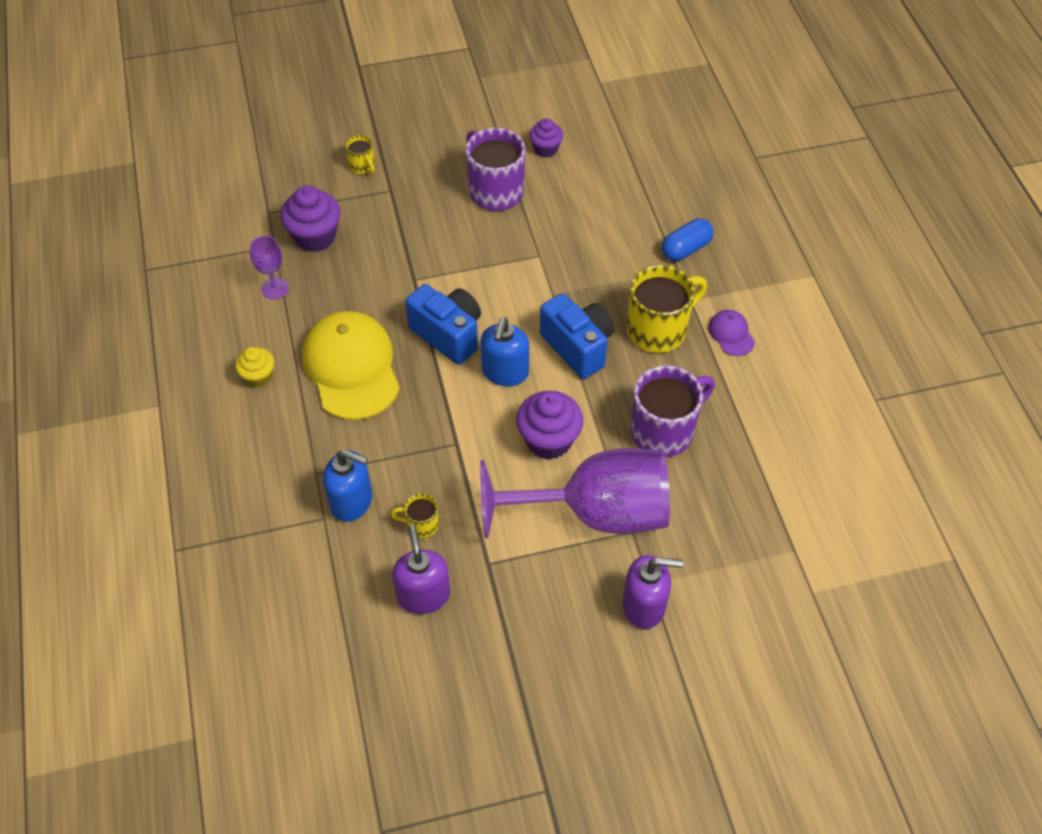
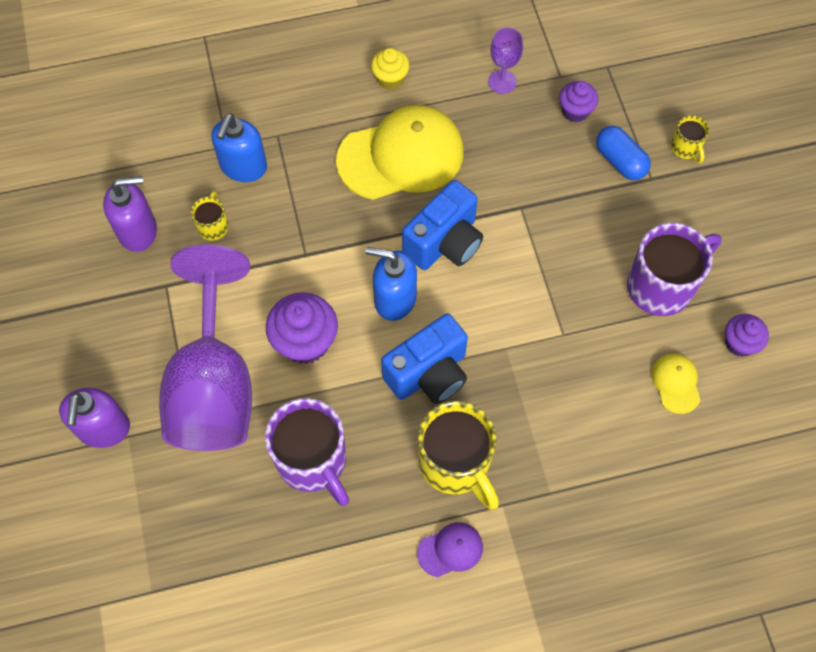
camera: 90 degrees right, 10 degrees up
purple cupcake [281,186,340,252] -> purple cupcake [559,81,598,122], size x0.61
yellow mug [345,135,375,174] -> yellow mug turned 75 degrees counterclockwise [671,115,709,163]
blue capsule [662,218,713,261] -> blue capsule moved to [596,126,651,180]
none -> yellow cap [651,354,700,414]

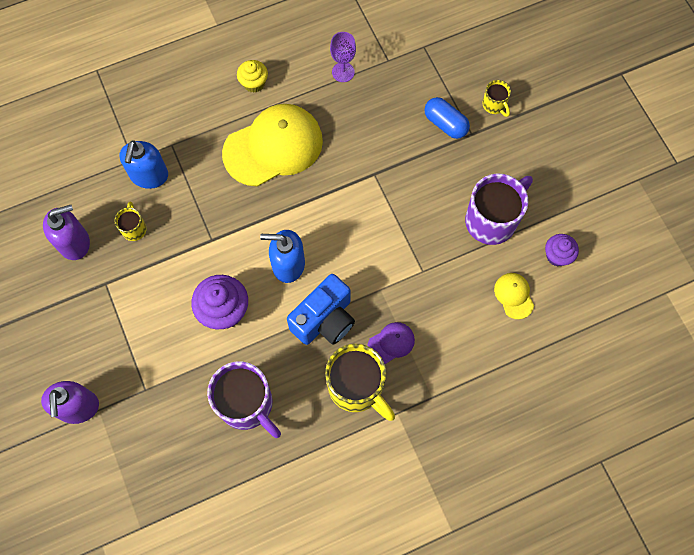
camera: 10 degrees left, 5 degrees up
purple goblet [159,244,252,451] -> none
blue camera [402,180,483,270] -> none
purple cap [417,522,483,577] -> purple cap moved to [368,322,415,364]
purple cupcake [559,81,598,122] -> none

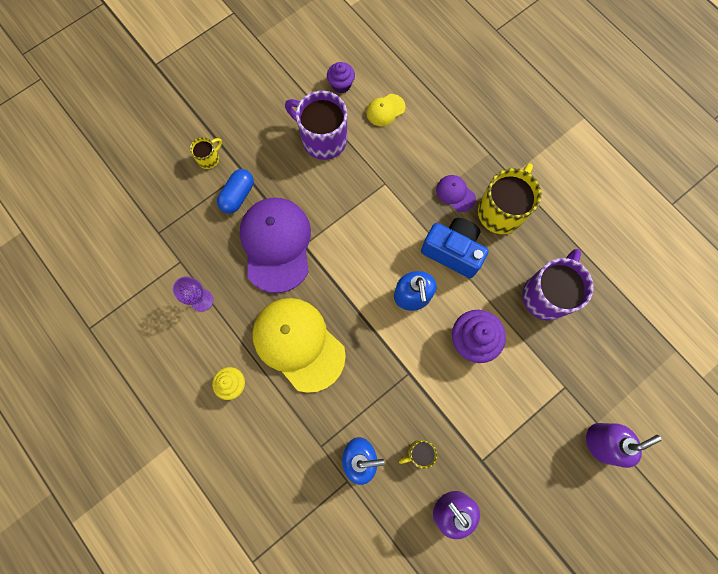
camera: 105 degrees left, 5 degrees up
none -> purple cap [240,198,311,293]

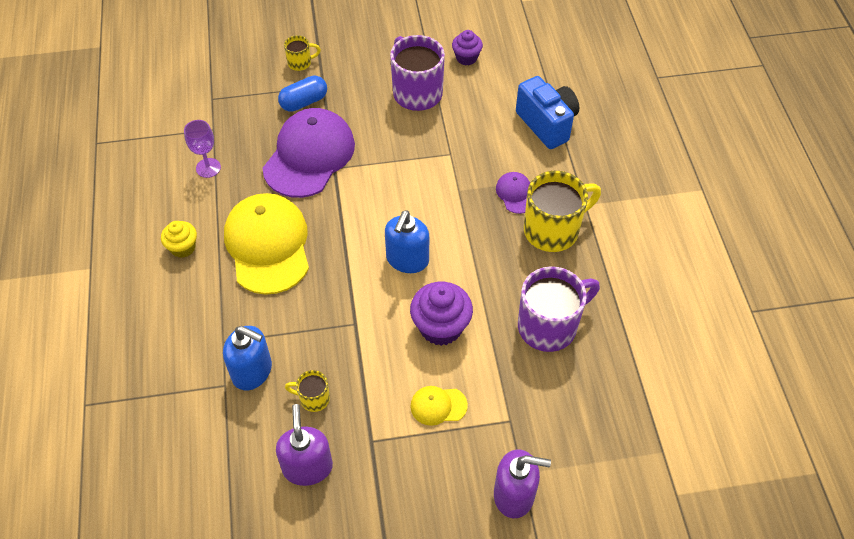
camera: 30 degrees right, 20 degrees down
yellow cap [366,94,405,126] -> yellow cap moved to [410,386,468,426]
blue camera [421,218,489,278] -> blue camera moved to [516,76,579,149]

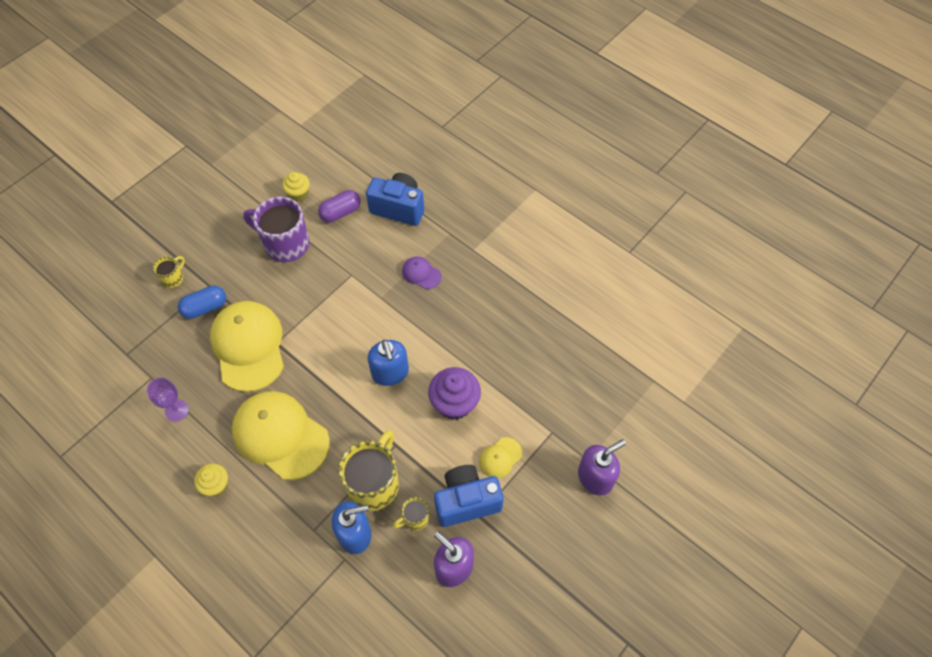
camera: 40 degrees left, 5 degrees up
purple cap [262,108,355,198] -> yellow cap [210,301,284,392]
blue capsule [278,76,327,112] -> blue capsule turned 45 degrees clockwise [178,286,226,319]
purple cupcake [452,30,483,65] -> yellow cupcake [282,172,310,202]
purple mug [518,266,600,352] -> none
yellow mug [524,171,601,252] -> yellow mug moved to [338,430,399,511]
none -> purple capsule [318,190,361,222]
none -> blue camera [434,465,504,527]

